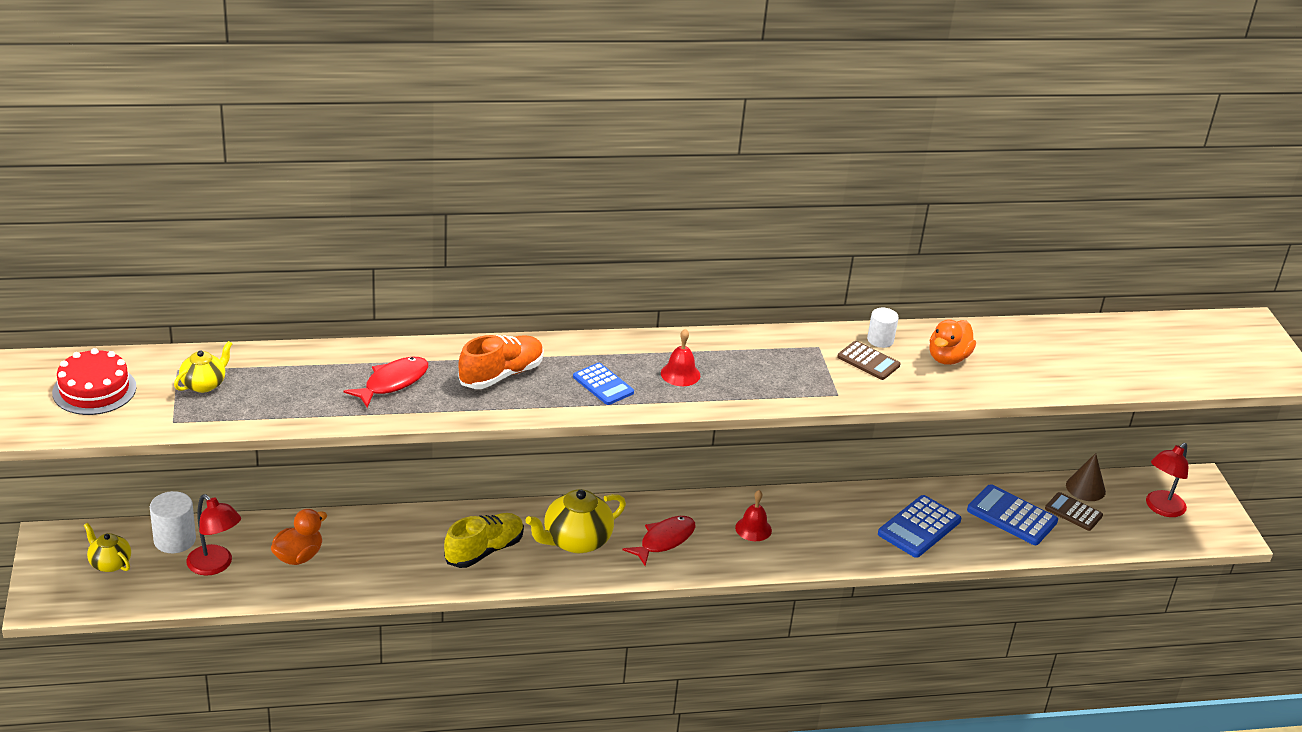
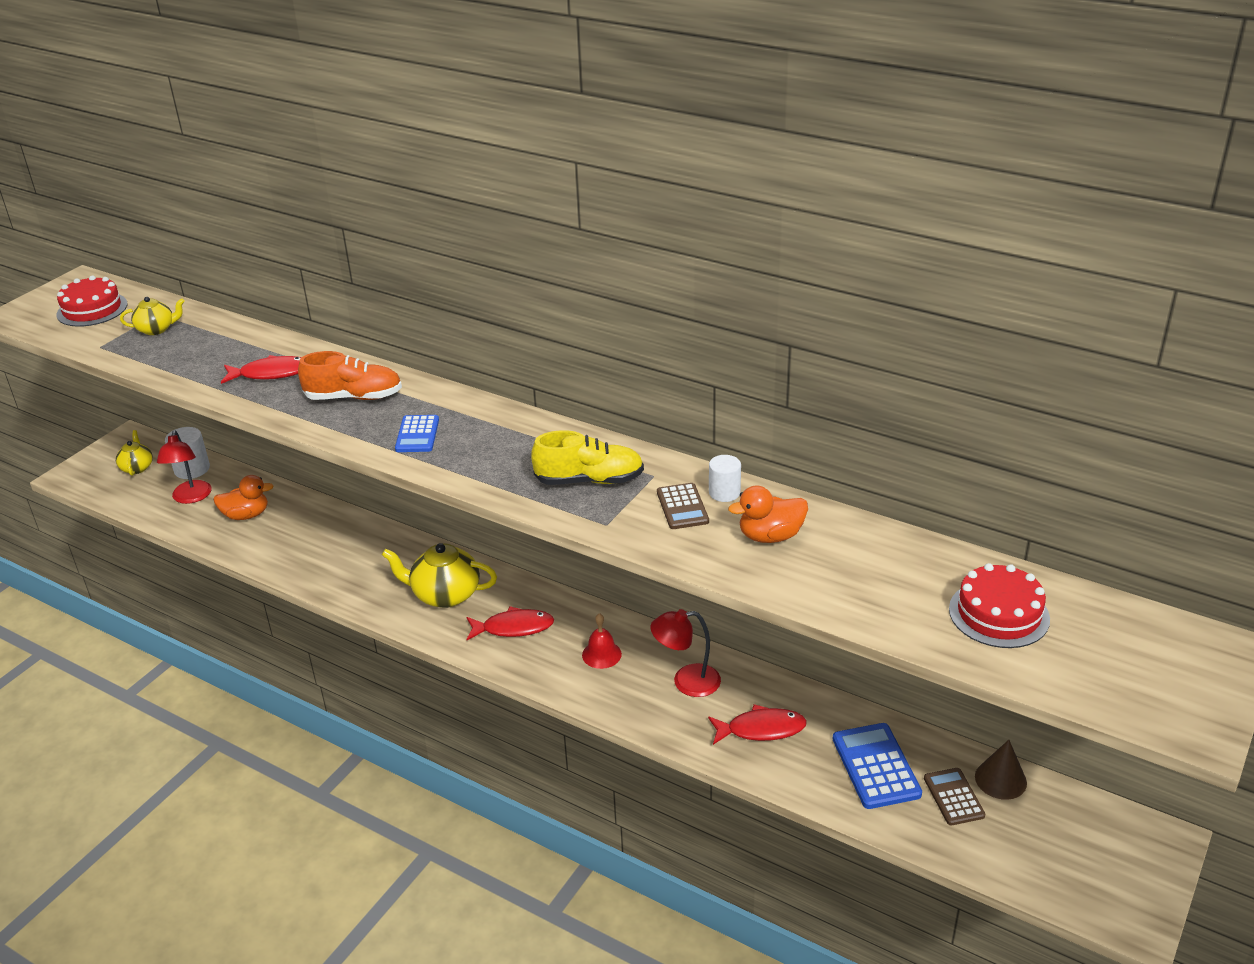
camera: 45 degrees right, 0 degrees up
yellow shoe [444,513,524,568] -> yellow shoe moved to [531,430,644,485]
red bell [661,329,700,386] -> none
blue calculator [878,495,962,558] -> red fish [708,704,807,745]
red lamp [1146,443,1188,517] -> red lamp moved to [650,609,721,697]
none -> red cake [949,563,1050,648]

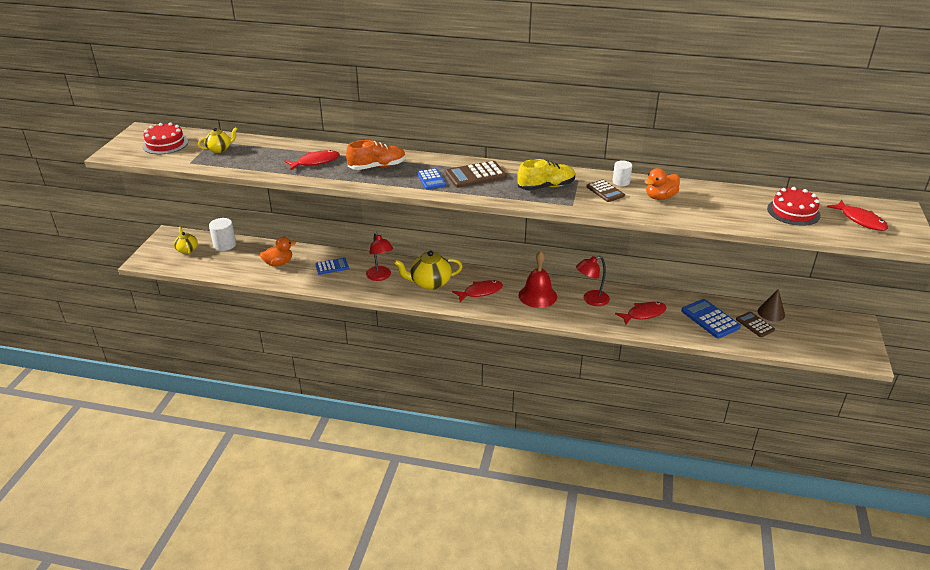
camera: 20 degrees left, 0 degrees up
red lamp [157,431,212,504] -> red lamp moved to [366,233,393,281]
red bell [582,613,622,669] -> red bell [519,251,557,308], size x1.71
none -> blue calculator [315,258,349,275]
none -> brown calculator [446,161,507,188]
none -> red fish [827,200,888,231]

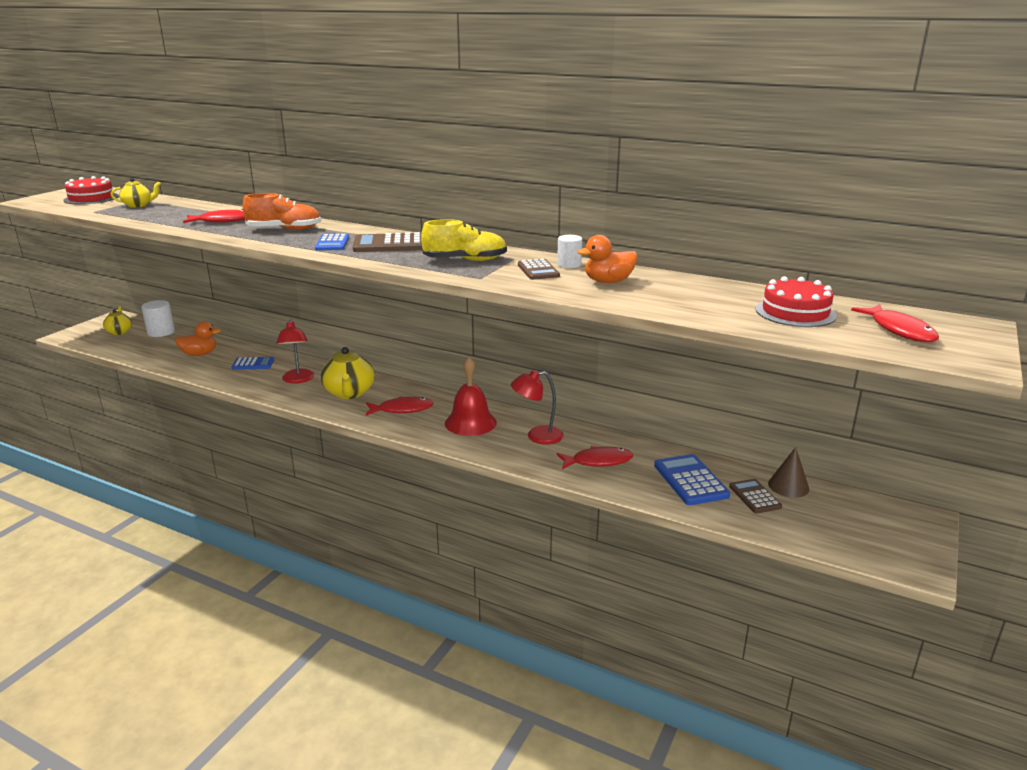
camera: 15 degrees right, 10 degrees down
yellow teapot [394,250,463,290] -> yellow teapot turned 105 degrees counterclockwise [321,347,375,399]

